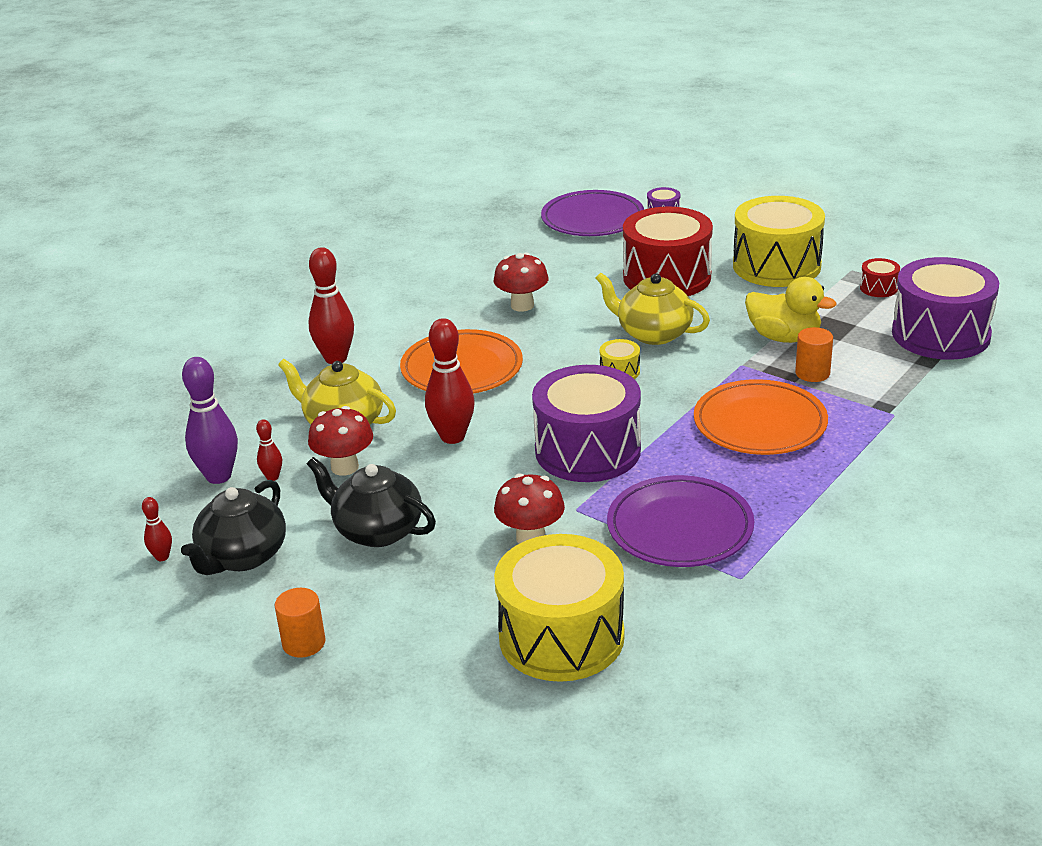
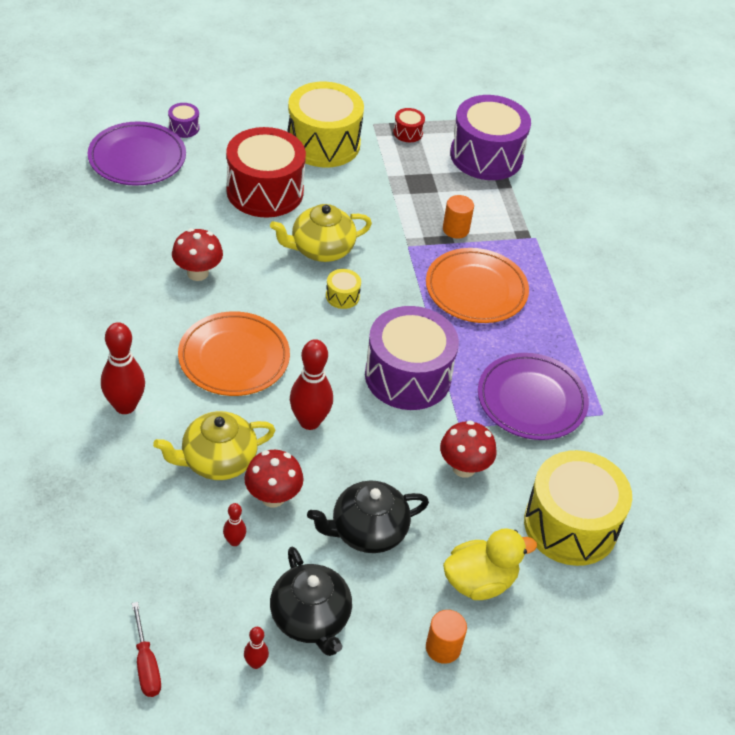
camera: 55 degrees left, 15 degrees up
purple bowling pin [182,357,238,484] -> none
yellow duck [745,277,836,343] -> yellow duck moved to [443,528,537,600]
none -> red screwdriver [132,602,161,697]

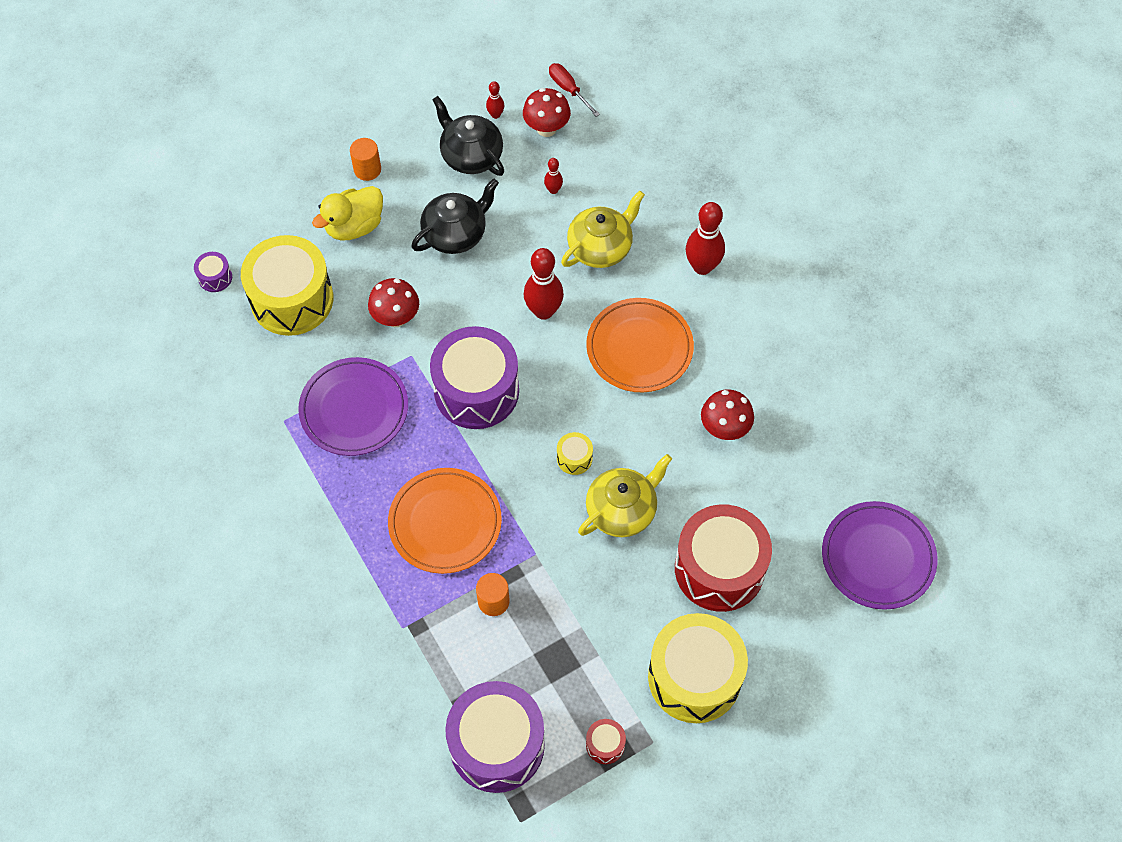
camera: 165 degrees right, 15 degrees up
purple drum [168,103,200,138] -> purple drum moved to [194,252,232,292]
red mushroom [245,450,304,507] -> red mushroom moved to [523,88,571,137]

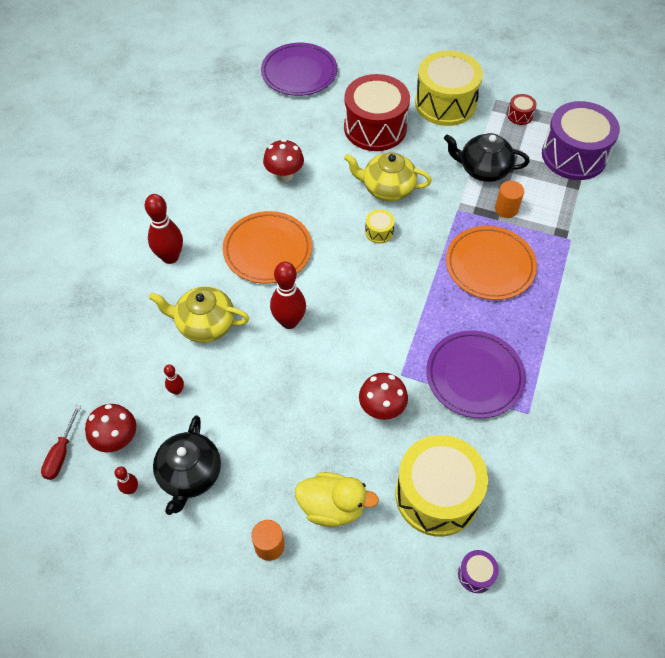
camera: 130 degrees left, 5 degrees down
black teapot [411,178,499,254] -> black teapot moved to [444,133,530,182]
purple drum [430,326,519,429] -> none

